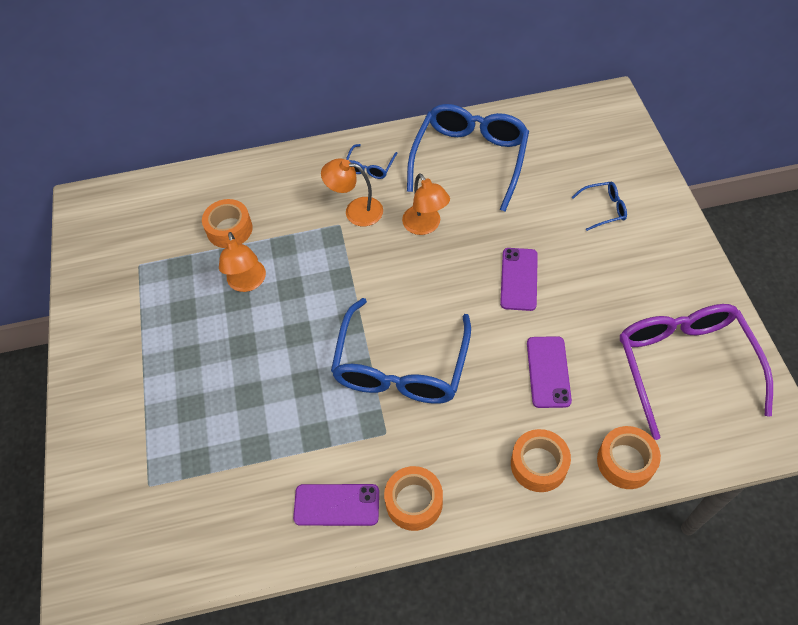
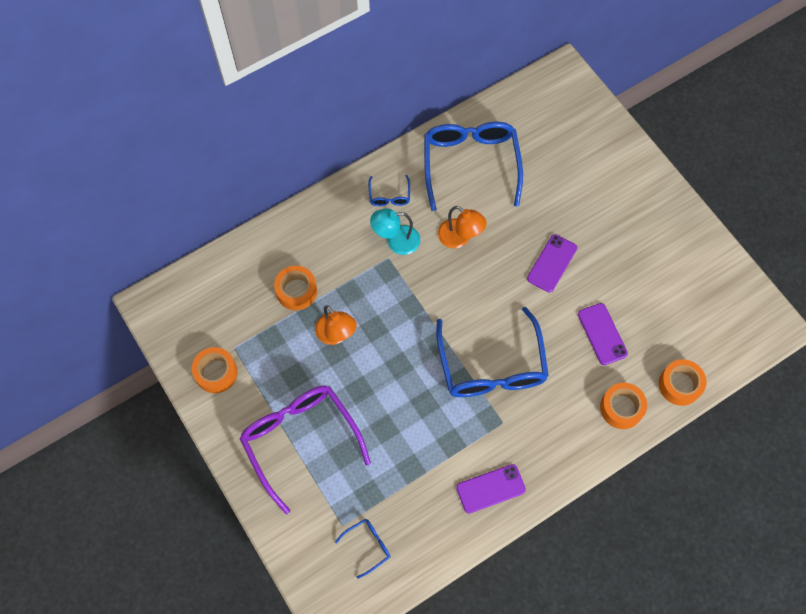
camera: 25 degrees left, 10 degrees up
orange lamp [321,158,383,226] -> turquoise lamp [370,208,420,255]
orange tape [384,466,443,531] -> orange tape moved to [192,347,238,393]
purple phone [500,248,538,311] -> purple phone turned 45 degrees clockwise [527,234,577,292]
blue glasses [572,182,627,231] -> blue glasses moved to [335,519,390,579]
purple glasses [620,304,773,440] -> purple glasses moved to [239,386,371,514]

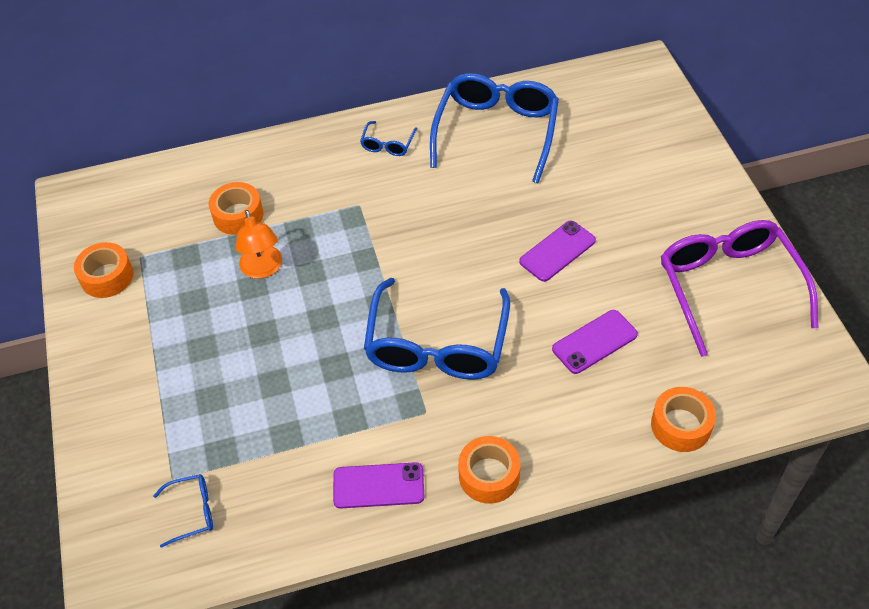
camera: 20 degrees right, 15 degrees down
purple glasses [239,386,371,514] -> purple glasses moved to [661,220,819,357]
turquoise lamp [370,208,420,255] -> none
orange lamp [438,206,487,248] -> none
purple phone [578,303,628,365] -> purple phone turned 60 degrees clockwise [552,310,638,374]
orange tape [600,383,647,429] -> orange tape moved to [458,436,520,504]

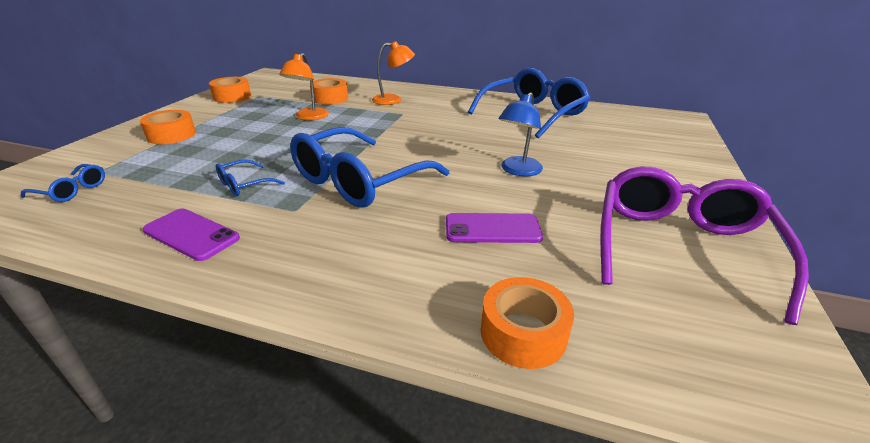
camera: 30 degrees right, 20 degrees down
blue glasses [360,121,417,156] -> blue glasses moved to [216,159,285,196]
orange tape [458,436,520,504] -> orange tape moved to [140,110,196,144]
purple phone [519,220,596,282] -> blue lamp [499,92,543,176]
none -> orange lamp [372,41,415,105]

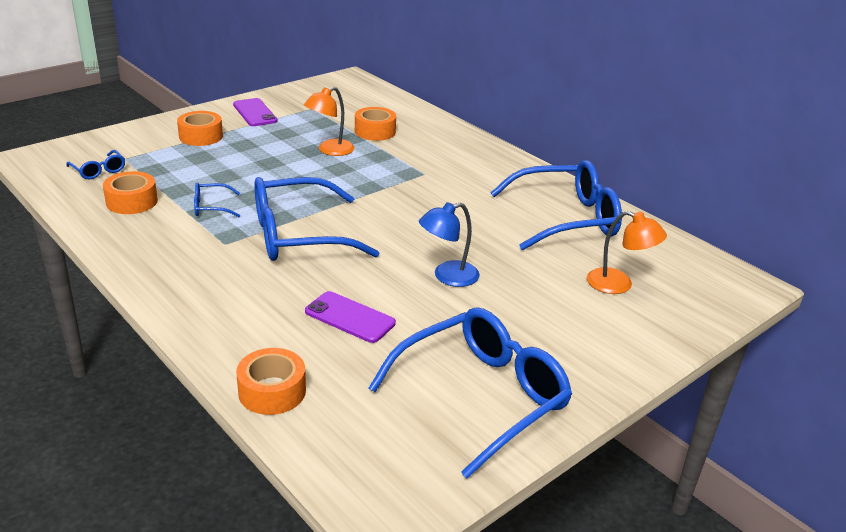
camera: 30 degrees right, 0 degrees up
purple phone [143,209,240,261] -> purple phone moved to [233,98,277,126]
orange tape [209,77,251,103] -> orange tape moved to [103,171,158,214]
orange lamp [372,41,415,105] -> orange lamp moved to [587,211,667,294]
purple glasses [601,167,809,325] -> blue glasses [369,307,572,478]

